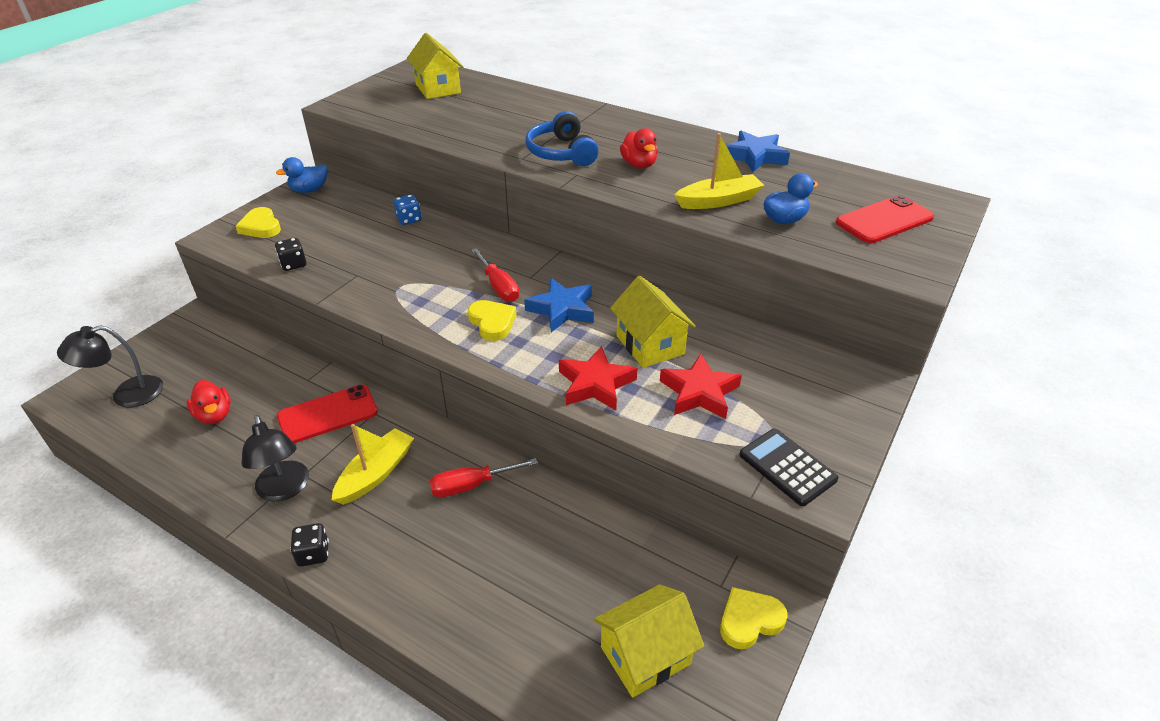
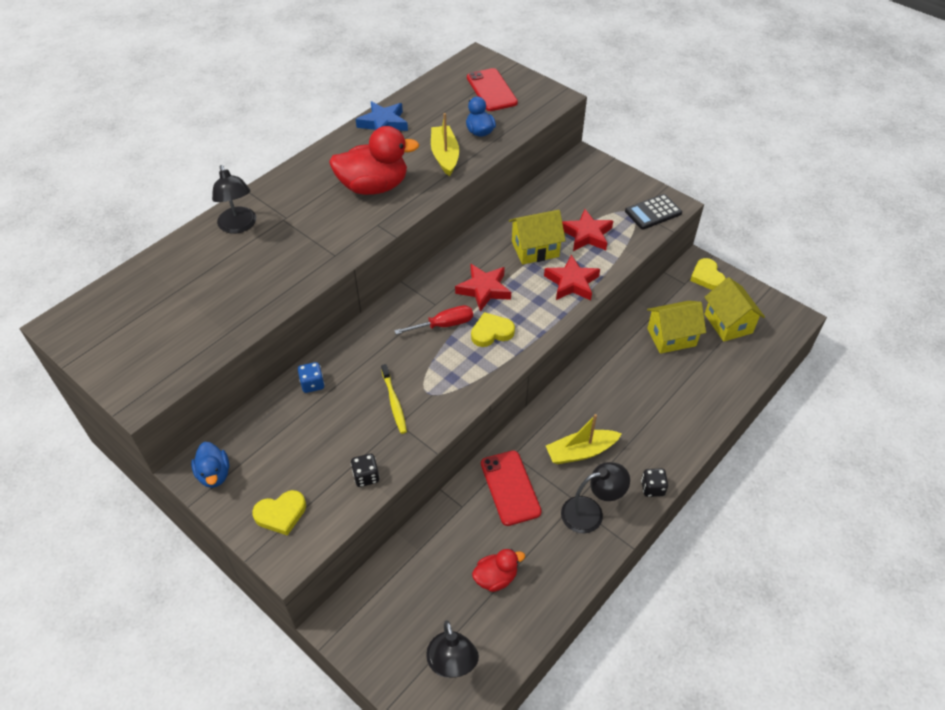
camera: 80 degrees left, 10 degrees up
yellow boat [332,424,414,505] -> yellow boat turned 60 degrees counterclockwise [546,414,622,464]
yellow house [407,33,464,99] -> yellow house moved to [647,301,706,354]
red screwdriver [430,458,538,497] -> none
blue star [524,278,594,332] -> red star [455,264,511,312]
blue headphones [525,111,599,166] -> none
red duck [620,128,658,168] -> red duck [329,126,420,195], size x1.87
none -> black lamp [212,165,256,234]
none -> yellow toothbrush [381,364,407,434]

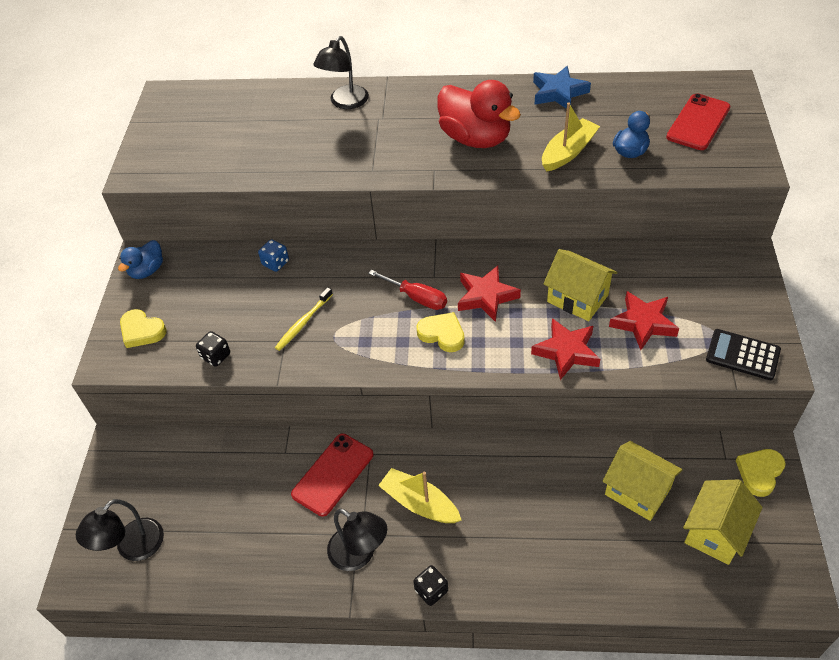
camera: 55 degrees right, 0 degrees up
red duck [472,549,525,592] -> none

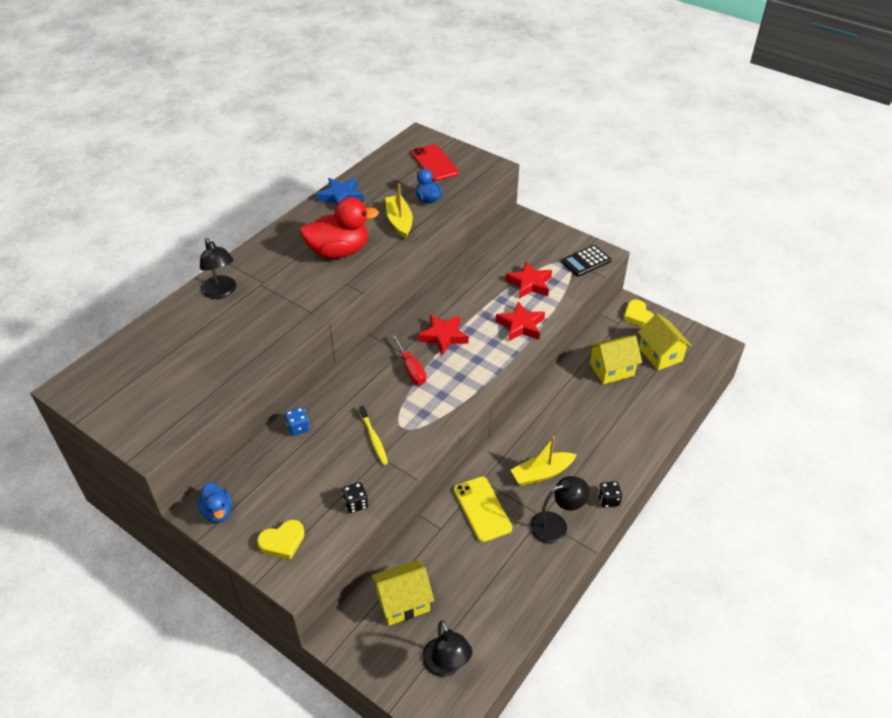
camera: 60 degrees left, 5 degrees down
red phone [291,434,373,517] -> yellow phone [454,477,512,542]
red screwdriver [368,270,447,310] -> red screwdriver turned 90 degrees clockwise [392,334,426,385]
yellow heart [417,312,465,352] -> none
yellow house [543,249,618,321] -> yellow house moved to [371,560,434,626]

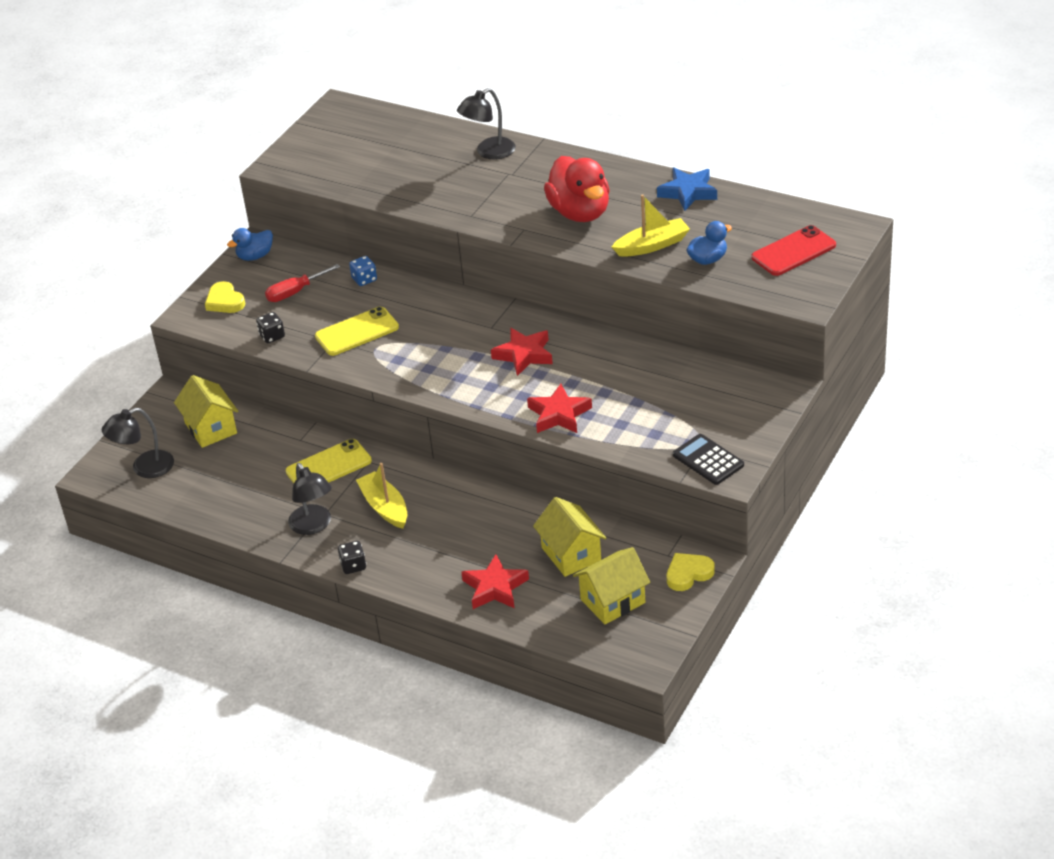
camera: 85 degrees right, 5 degrees down
yellow toothbrush [359,406,388,465] -> yellow phone [315,307,399,356]
red screwdriver [392,334,426,385] -> red screwdriver moved to [265,264,340,302]
red star [505,261,552,299] -> red star moved to [461,554,529,609]

